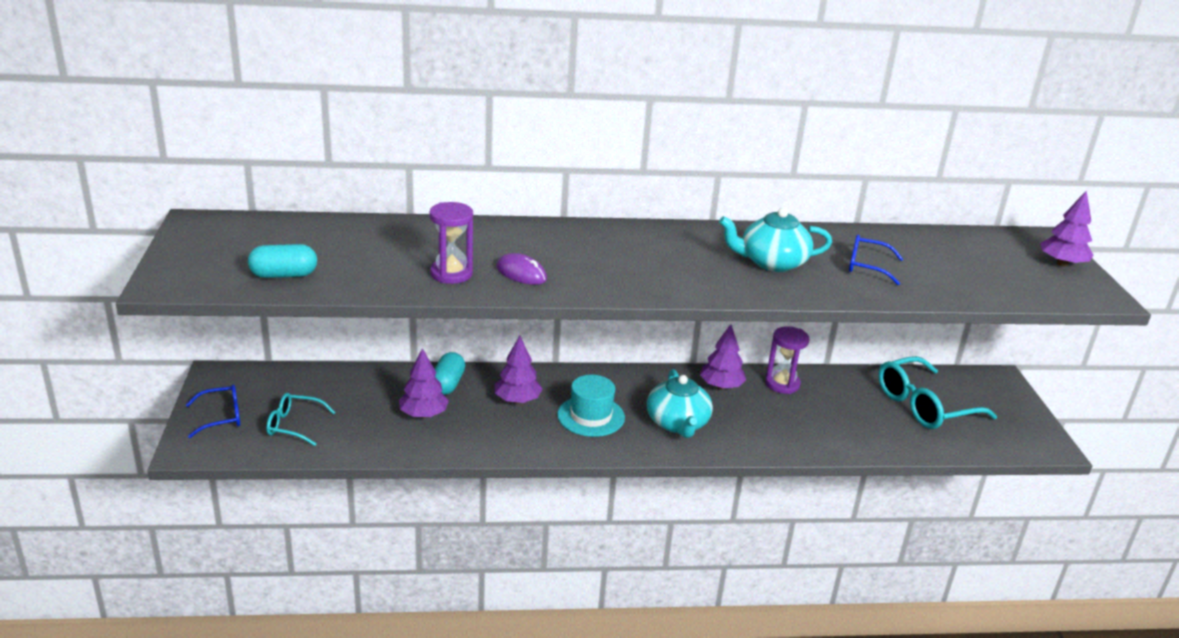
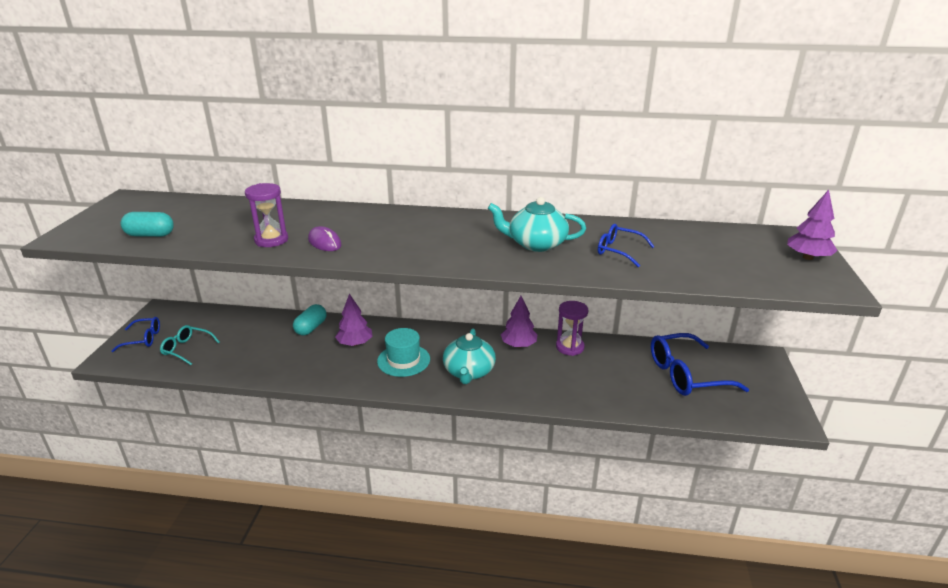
camera: 15 degrees right, 0 degrees up
purple tree [399,348,449,418] -> none
turquoise glasses [878,356,997,429] -> blue glasses [651,333,749,396]

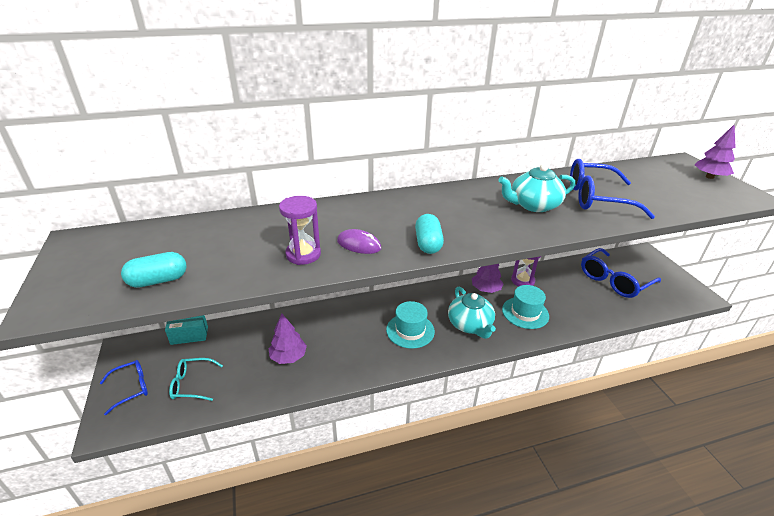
camera: 25 degrees left, 5 degrees up
turquoise capsule [293,304,327,336] -> turquoise capsule moved to [415,214,444,254]
purple tree [335,294,373,346] -> purple tree moved to [269,314,307,364]
blue glasses [598,224,655,267] -> blue glasses [570,159,655,219], size x1.77
none -> turquoise box [165,315,208,345]
none -> turquoise hat [502,285,549,329]

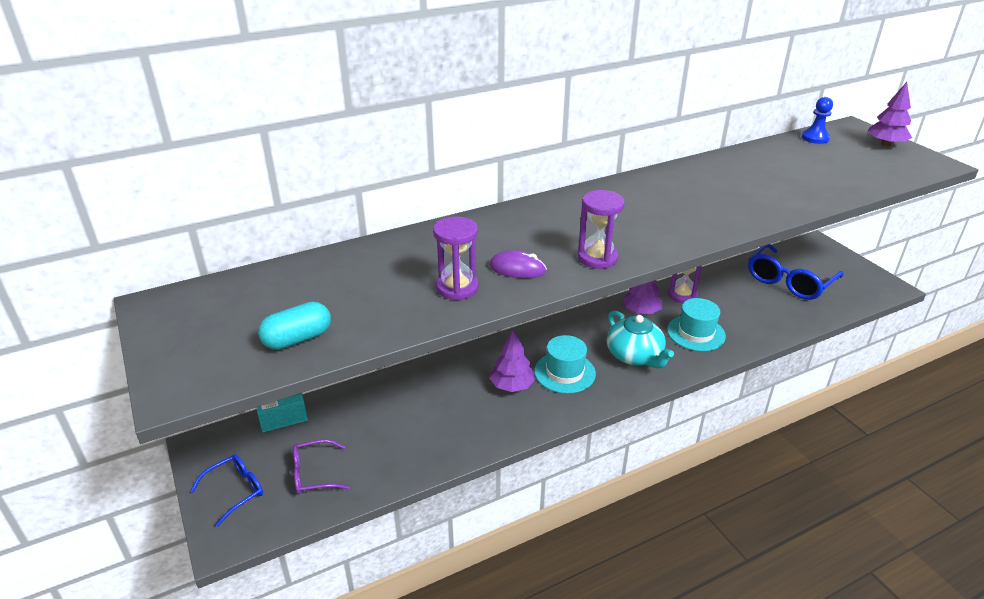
camera: 10 degrees left, 0 degrees up
turquoise glasses [169,358,223,401] -> purple glasses [293,439,350,495]
purple tree [269,314,307,364] -> purple tree moved to [489,330,535,392]
turquoise capsule [415,214,444,254] -> purple hourglass [578,190,625,269]
turquoise teapot [498,164,575,212] -> none
blue glasses [570,159,655,219] -> none
none -> blue pawn [802,97,833,144]

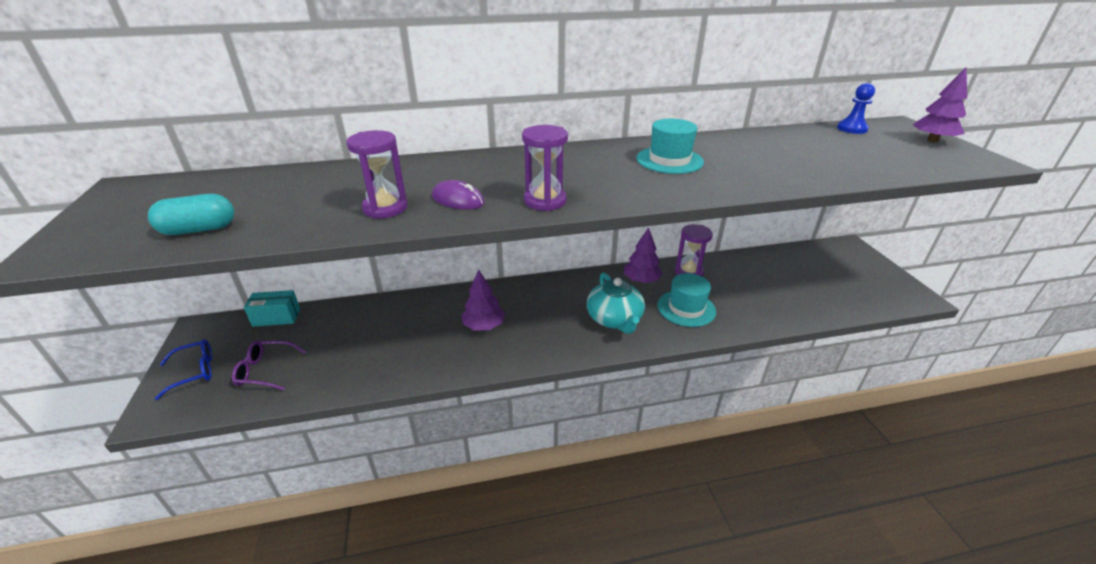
camera: 15 degrees right, 0 degrees up
turquoise hat [534,335,596,394] -> turquoise hat moved to [636,119,704,174]
blue glasses [748,244,844,300] -> none

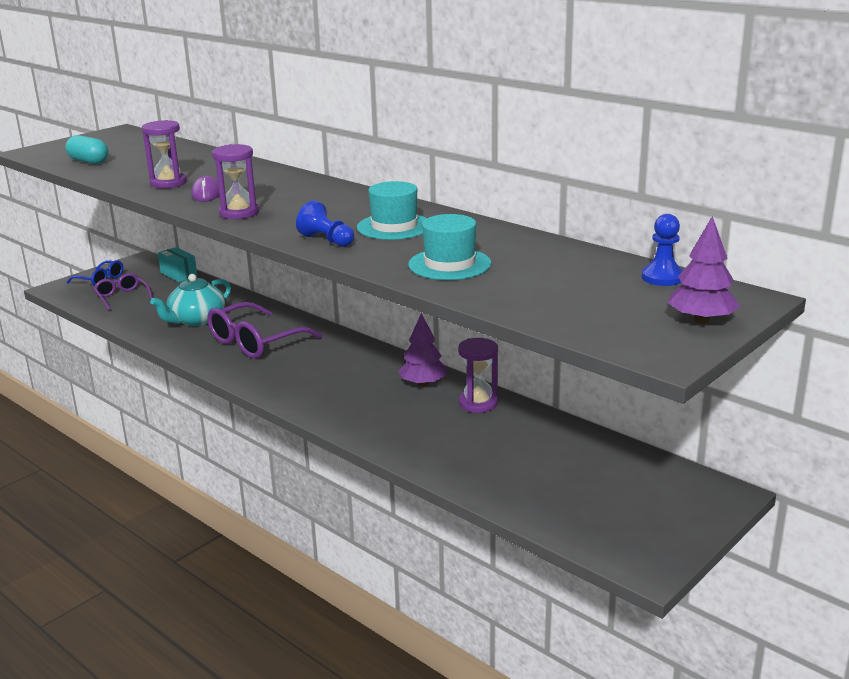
camera: 55 degrees right, 10 degrees down
purple tree [461,269,505,331] -> purple glasses [207,302,322,359]
turquoise teapot [587,272,645,334] -> turquoise teapot moved to [150,274,231,326]
turquoise hat [658,273,716,327] -> turquoise hat moved to [408,214,491,280]
none -> blue pawn [296,201,354,247]

